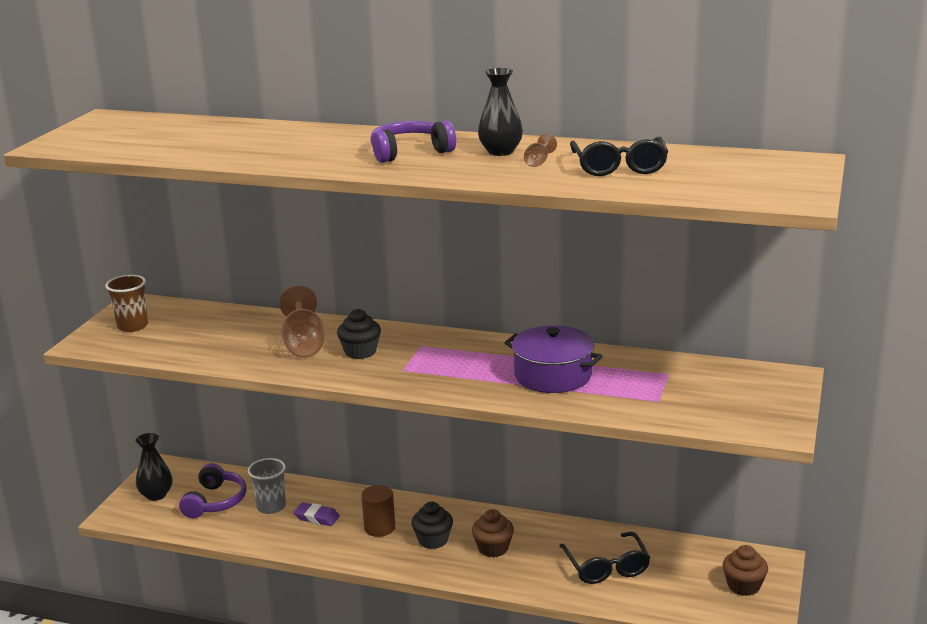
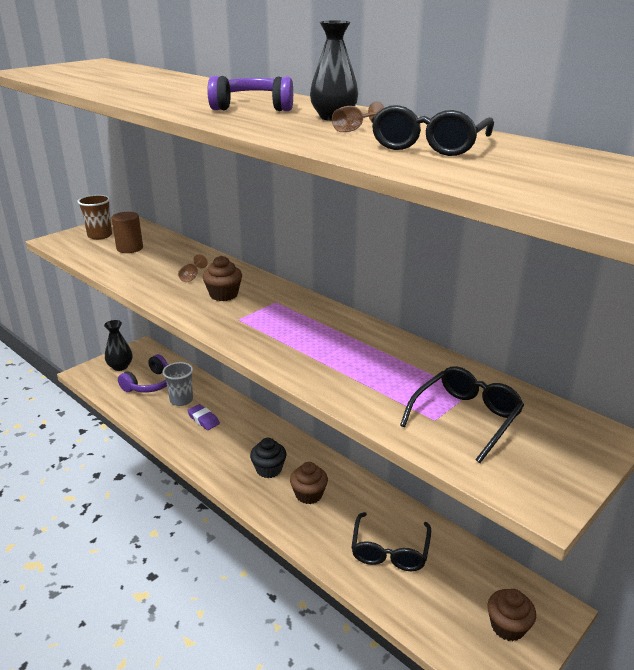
camera: 25 degrees right, 5 degrees up
brown goblet [279,285,325,357] -> brown goblet [178,254,208,282], size x0.46
black cupcake [337,309,381,359] -> brown cupcake [203,256,242,301]
brown cylinder [361,485,395,537] -> brown cylinder moved to [111,212,143,253]
purple pot [504,325,603,393] -> none
none -> black glasses [400,366,524,463]

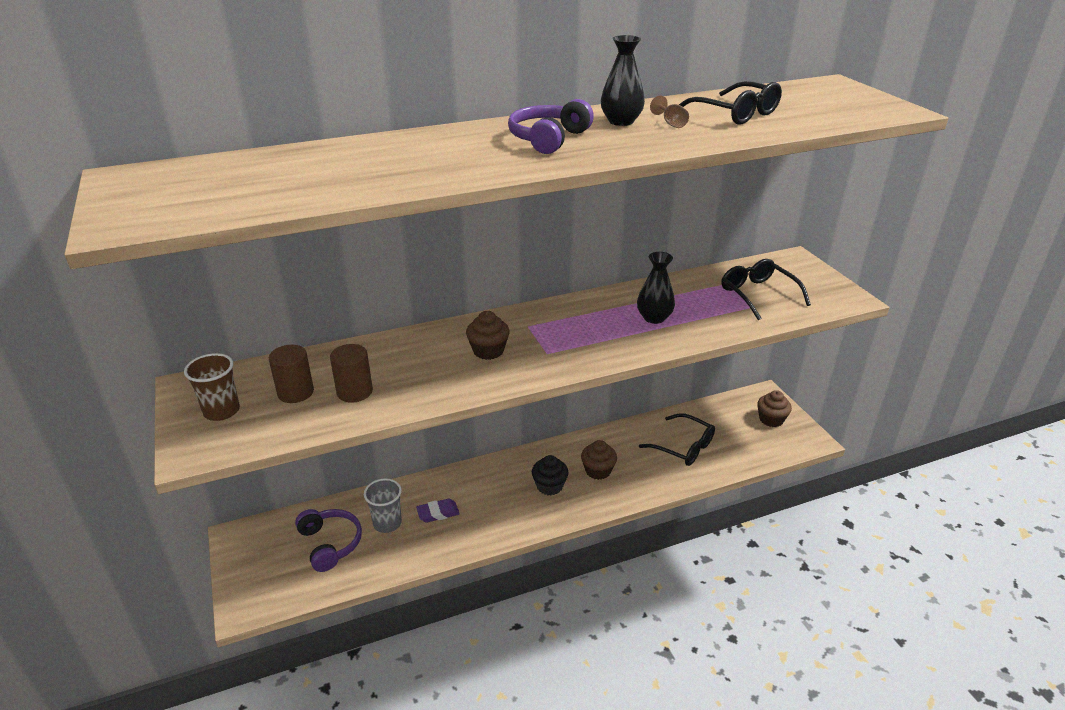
camera: 65 degrees left, 5 degrees up
black vase [104,320,133,371] -> black vase moved to [637,252,675,324]
brown goblet [178,254,208,282] -> none
none -> brown cylinder [330,344,373,403]

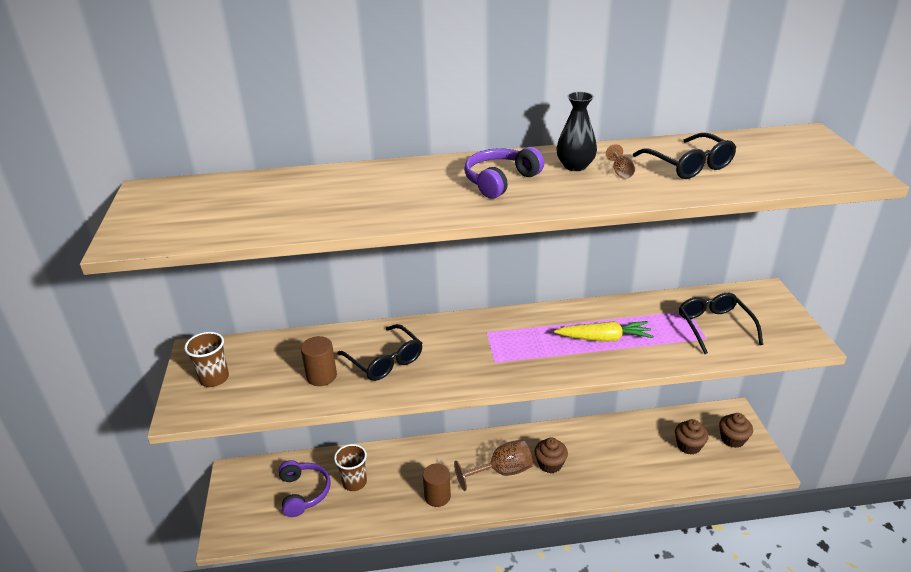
camera: 15 degrees right, 0 degrees up
brown cylinder [269,345,314,403] -> brown cylinder moved to [423,464,451,507]
grey cup [364,478,402,533] -> brown cup [334,444,367,491]
purple eraser [416,499,460,523] -> none
brown cupcake [466,311,509,360] -> brown cupcake moved to [675,419,709,455]
black cupcake [532,455,569,496] -> brown goblet [454,439,533,491]
black vase [637,252,675,324] -> yellow carrot [554,321,654,342]
black glasses [639,413,715,466] -> black glasses moved to [337,324,422,381]

